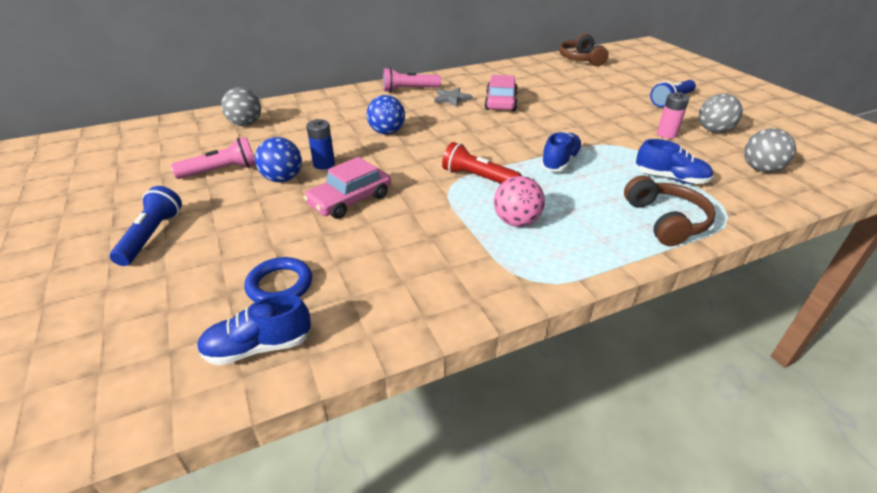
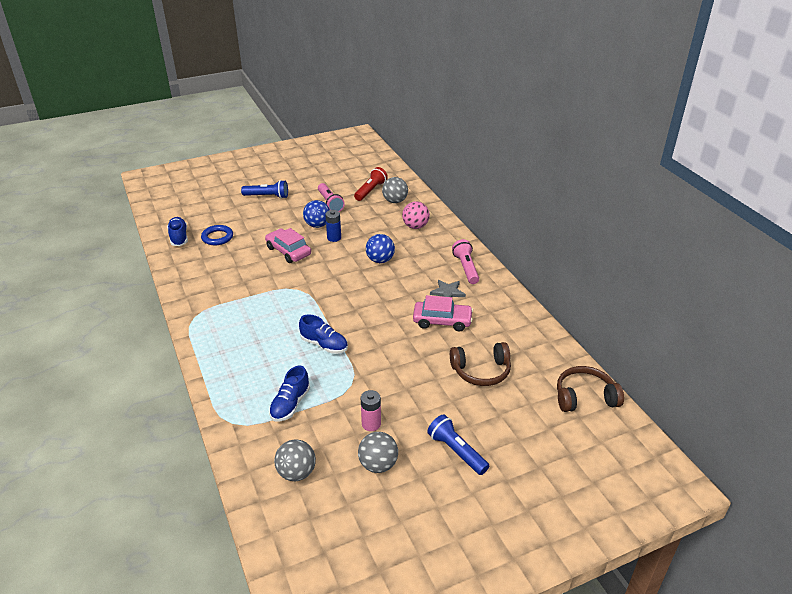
camera: 90 degrees right, 0 degrees up
red flashlight [442,142,521,184] -> red flashlight moved to [354,167,388,201]
pink ball [494,176,545,227] -> pink ball moved to [402,201,430,229]
brown headphones [624,175,716,246] -> brown headphones moved to [450,342,511,386]

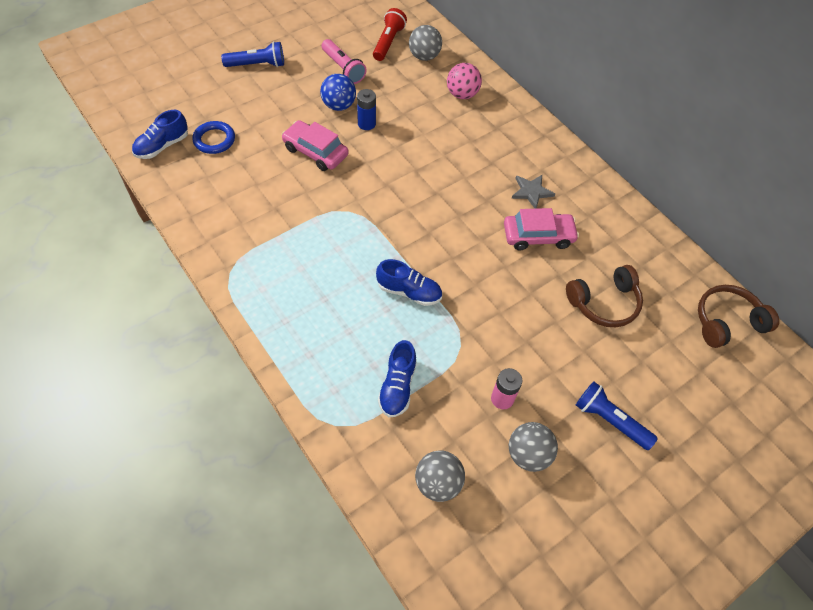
camera: 15 degrees left, 20 degrees up
blue shoe [167,217,188,246] -> blue shoe turned 105 degrees counterclockwise [132,110,188,159]
blue ball [366,234,395,263] -> none
pink flashlight [452,239,479,284] -> none

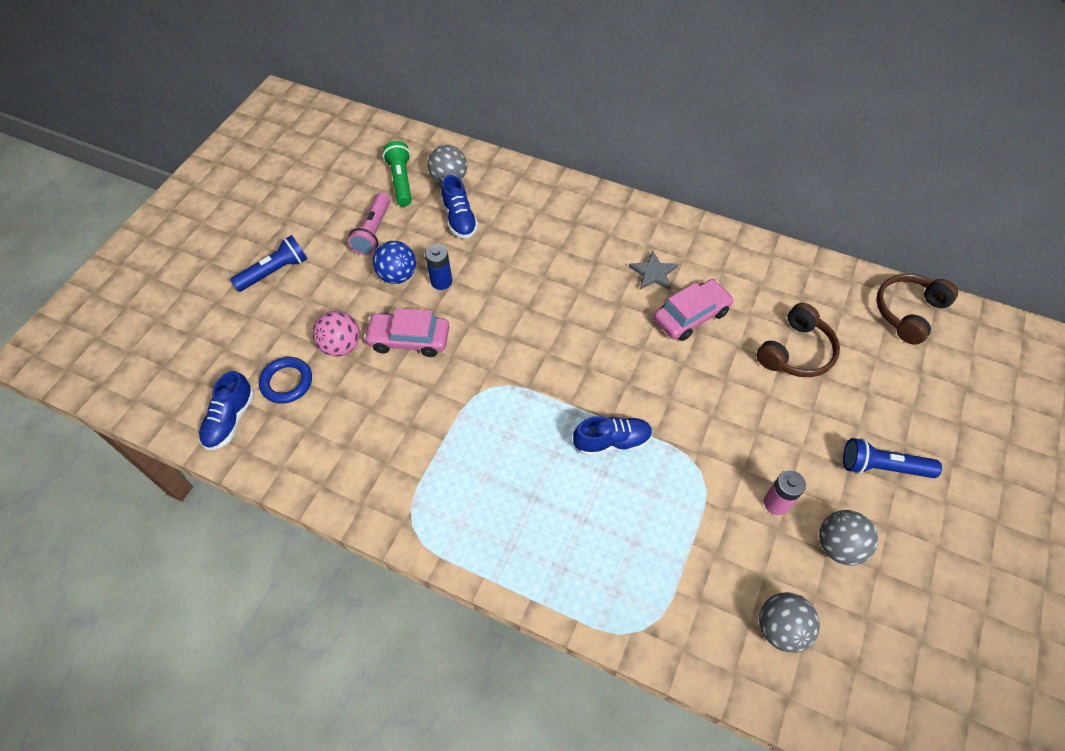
camera: 25 degrees left, 0 degrees up
pink flashlight [322,39,367,84] -> pink flashlight turned 75 degrees clockwise [348,193,390,255]
red flashlight [373,8,407,61] -> green flashlight [383,141,412,207]
blue shoe [378,340,417,417] -> blue shoe moved to [441,175,478,238]
pink ball [447,63,482,99] -> pink ball moved to [313,311,360,357]

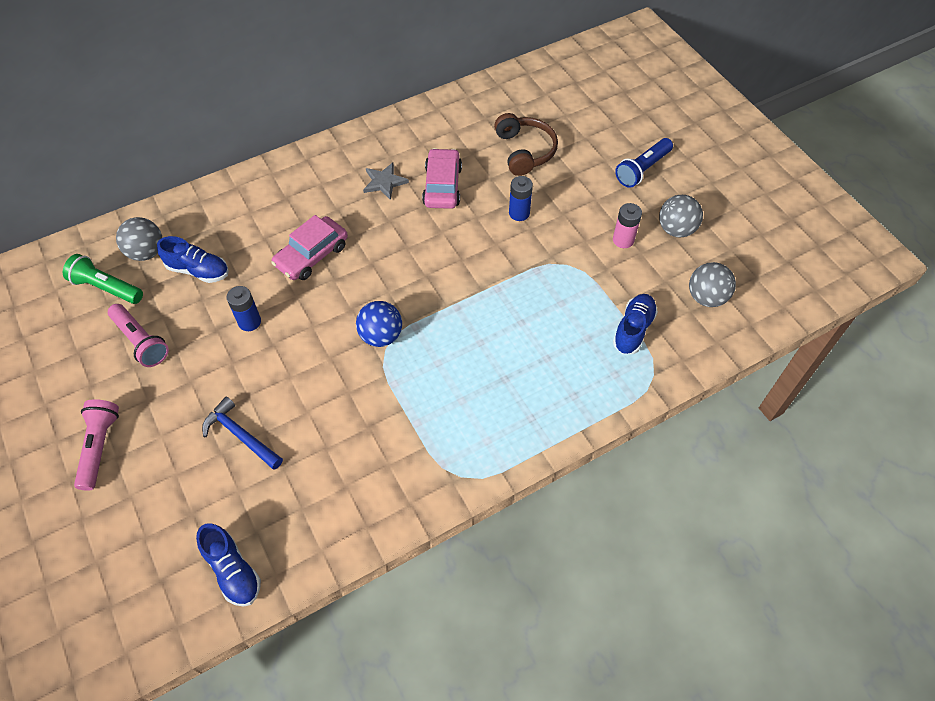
camera: 55 degrees left, 0 degrees up
blue flashlight [230,235,307,292] -> pink flashlight [74,399,119,491]
blue ring [259,357,312,404] -> none
pink ball [313,311,360,357] -> blue hammer [202,397,283,470]
pink car [364,308,450,357] -> pink car moved to [271,215,348,280]
blue ball [373,241,416,284] -> blue ball moved to [356,301,402,347]
blue shoe [573,416,653,456] -> blue shoe moved to [613,294,658,354]
brown headphones [876,274,958,345] -> none
none -> blue battery [509,176,533,221]

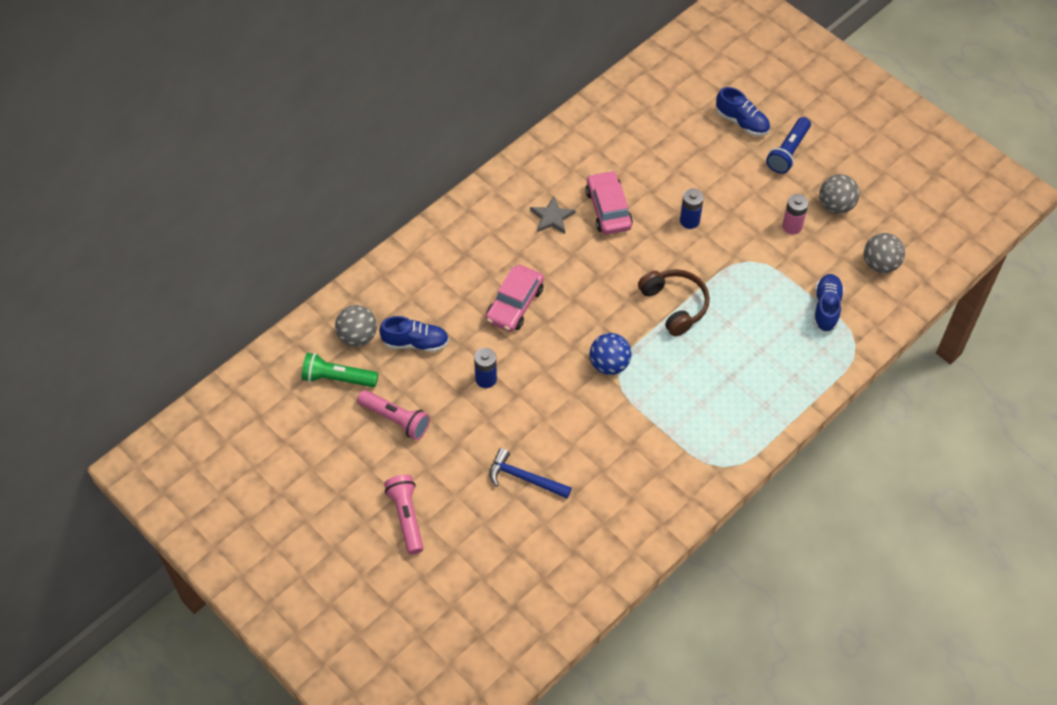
camera: 15 degrees left, 0 degrees up
blue shoe [196,524,261,607] -> blue shoe moved to [716,87,770,136]
brown headphones [494,113,558,176] -> brown headphones moved to [638,269,710,336]

